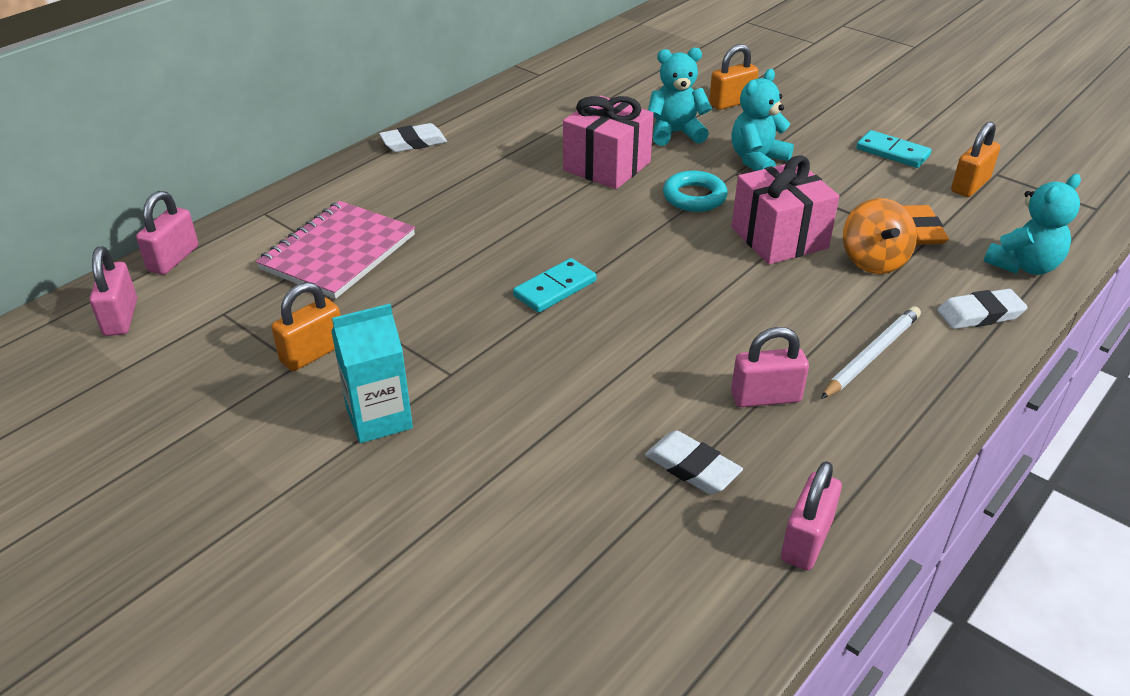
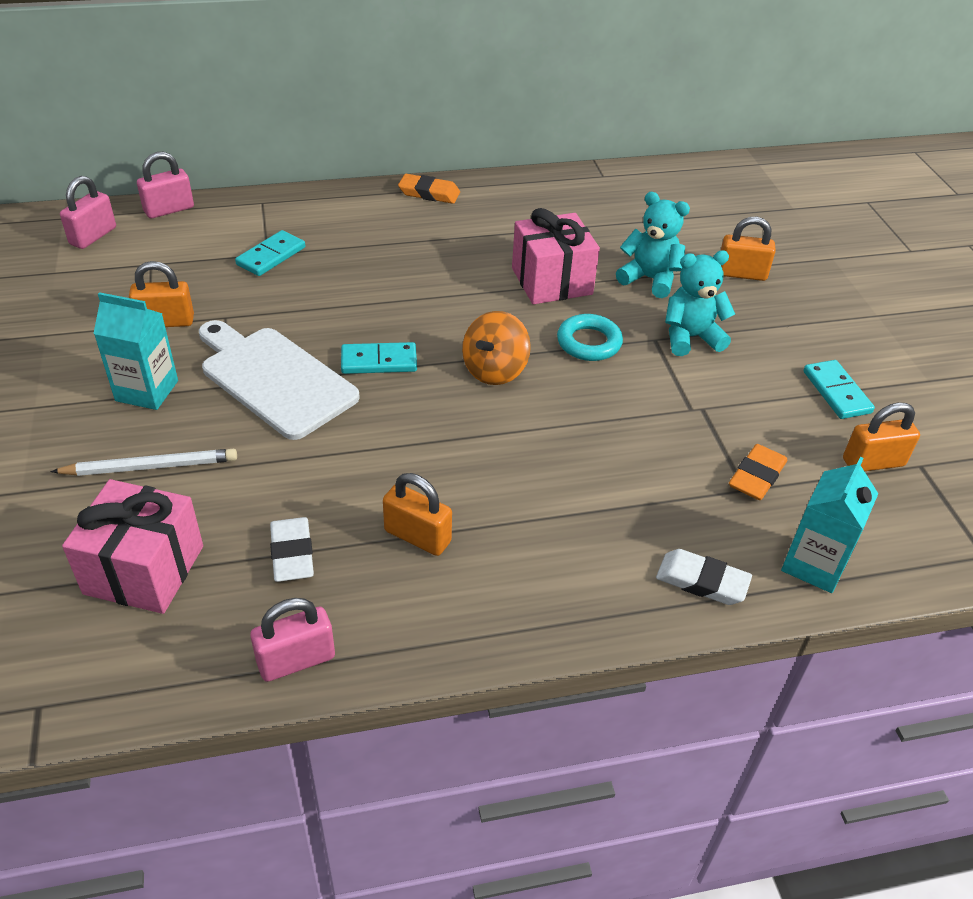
camera: 35 degrees right, 5 degrees up
pink notebook [256,201,415,299] -> turquoise domino [235,230,305,276]
white eraser [379,123,447,152] -> orange eraser [398,174,460,204]
pink gift [731,155,839,264] -> pink gift moved to [62,479,203,614]
pink padlock [731,327,809,407] -> orange padlock [383,473,452,556]
white pencil [821,306,921,399] -> white pencil moved to [50,449,237,476]
orange spinning top [843,198,917,274] -> orange spinning top moved to [462,311,531,385]
turquoise teddy bear [984,174,1081,275] -> turquoise carton [781,457,878,593]
none -> white cutting board [199,320,360,440]

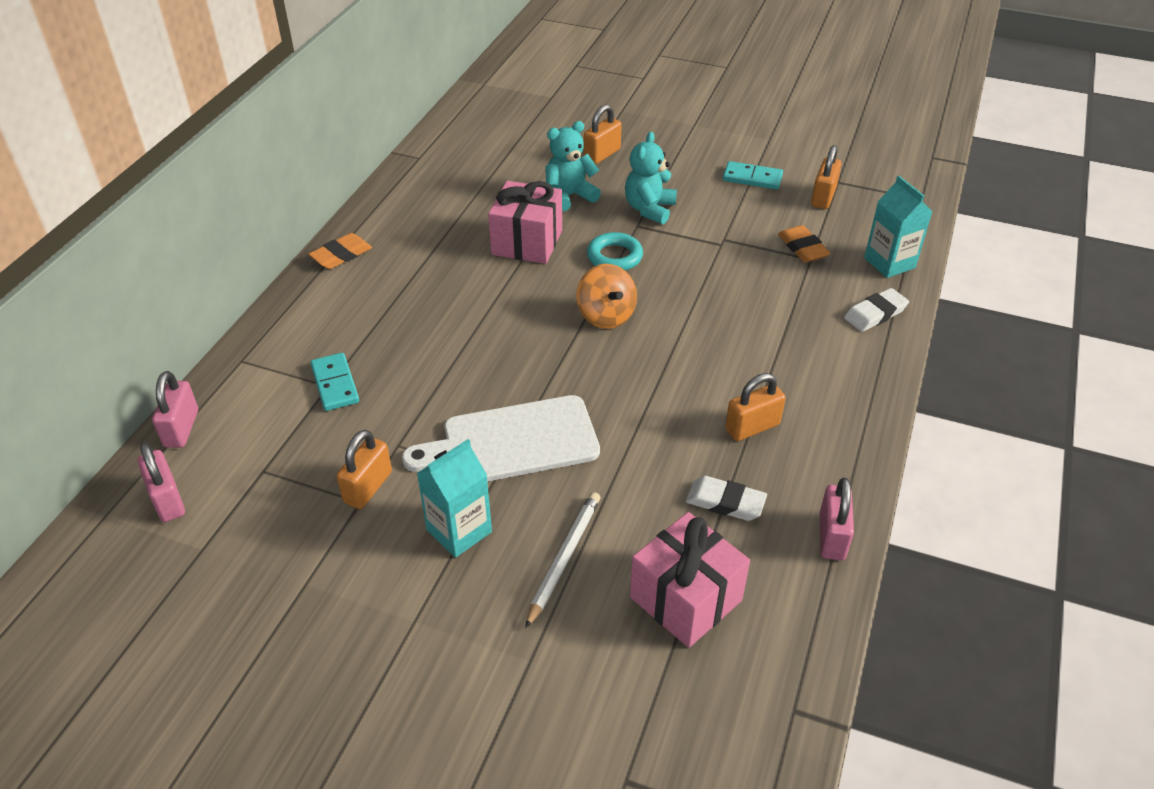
camera: 55 degrees left, 0 degrees up
turquoise domino [341,342,417,374] -> none

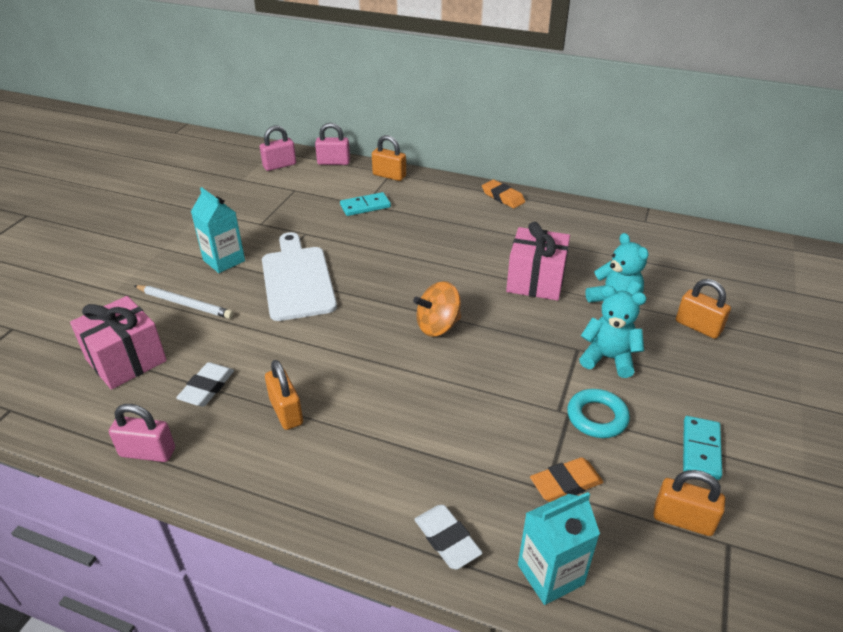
camera: 90 degrees right, 5 degrees down
orange padlock [337,430,392,509] -> orange padlock moved to [372,135,406,181]
turquoise ring [587,232,643,271] -> turquoise ring moved to [567,389,630,438]

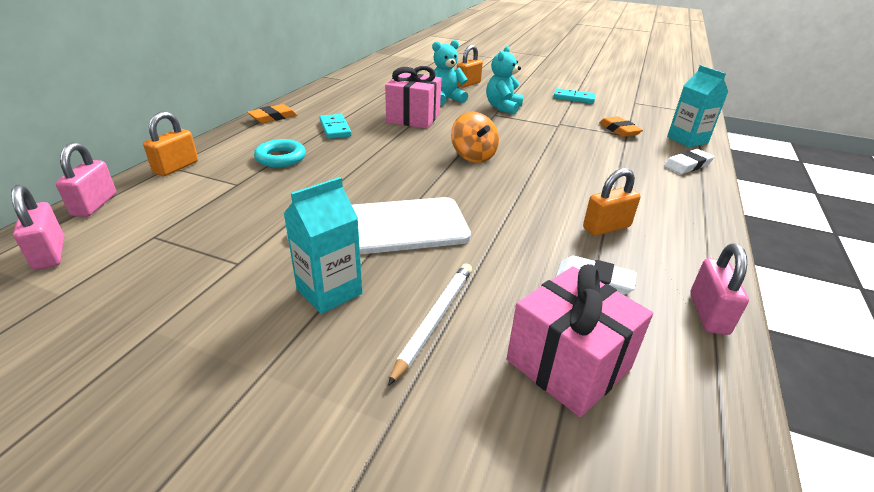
camera: 90 degrees left, 5 degrees down
turquoise domino [340,192,391,216] -> turquoise domino moved to [319,114,352,139]
turquoise ring [567,389,630,438] -> turquoise ring moved to [254,139,306,167]
orange padlock [653,470,725,536] -> none

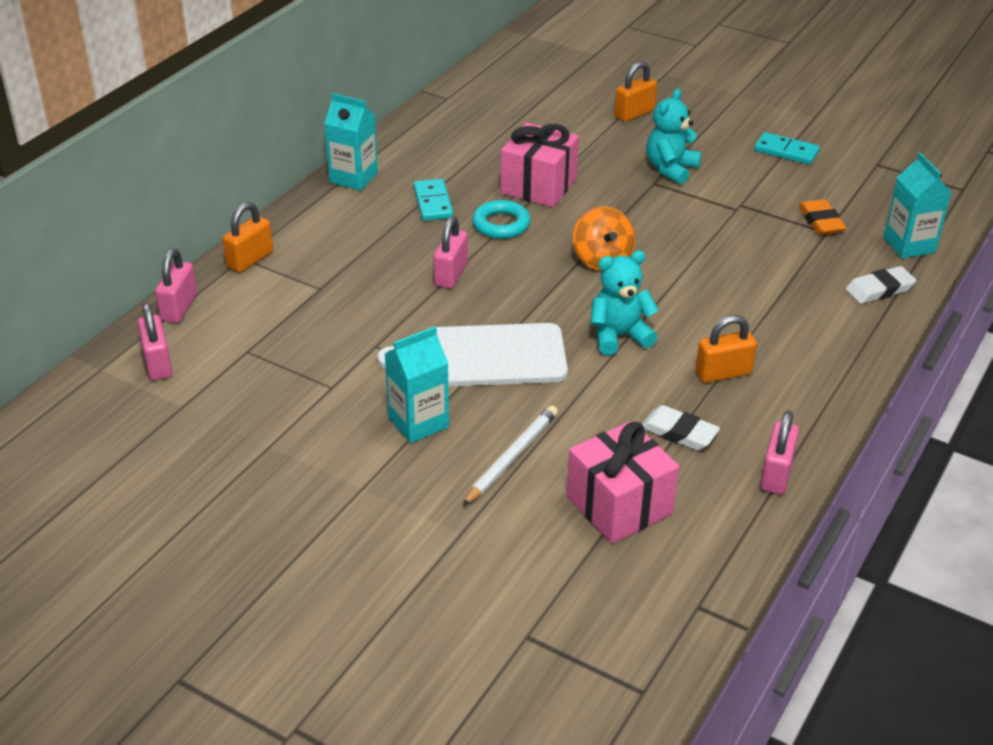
camera: 10 degrees right, 5 degrees up
orange eraser [247,104,298,123] -> turquoise carton [324,93,378,191]
turquoise ring [254,139,306,167] -> turquoise ring moved to [472,200,531,239]
turquoise teddy bear [432,40,468,106] -> turquoise teddy bear moved to [591,251,659,355]
none -> pink padlock [433,216,468,289]

